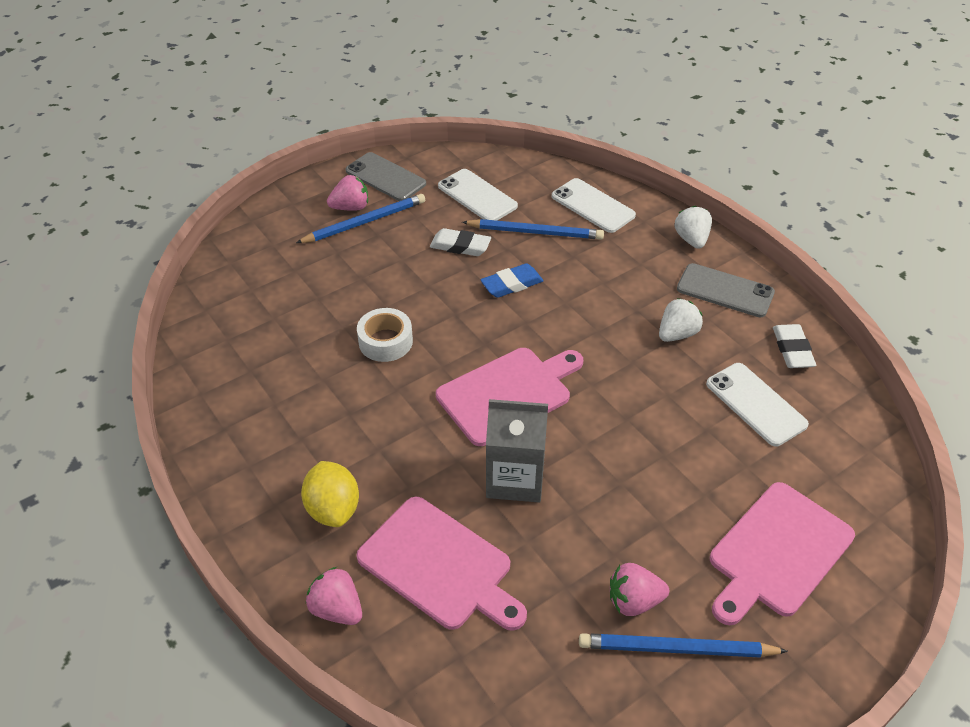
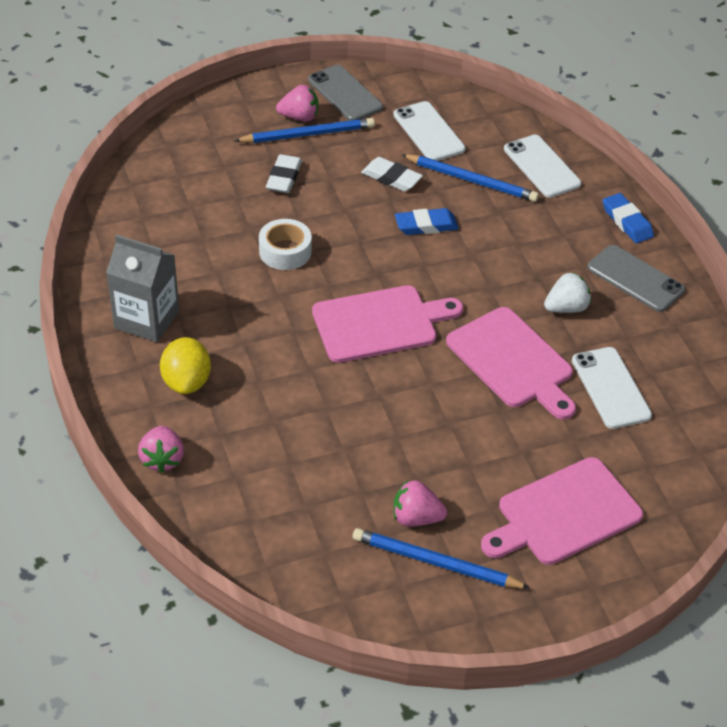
camera: 15 degrees right, 0 degrees up
pink strawberry [306,567,362,625] -> pink strawberry turned 150 degrees counterclockwise [138,426,184,473]
pink cutting board [356,497,527,631] -> pink cutting board moved to [446,307,576,420]
grey carton [486,399,548,503] -> grey carton moved to [106,234,179,342]
white strawberry [675,206,712,249] -> blue eraser [603,193,654,243]
white eraser [773,324,816,368] -> white eraser moved to [266,154,302,193]

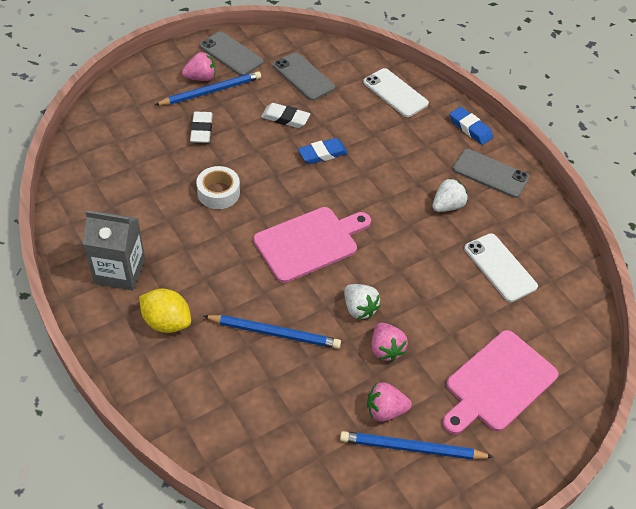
camera: 15 degrees left, 5 degrees up
pink strawberry [138,426,184,473] -> pink strawberry moved to [371,323,408,362]
yellow lemon [160,337,211,394] -> yellow lemon turned 45 degrees counterclockwise [139,289,191,333]
white phone [393,101,466,161] -> grey phone [273,52,335,101]
blue pencil [401,154,539,202] -> blue pencil moved to [203,315,341,349]
pink cutting board [446,307,576,420] -> none
none -> white strawberry [344,284,380,319]

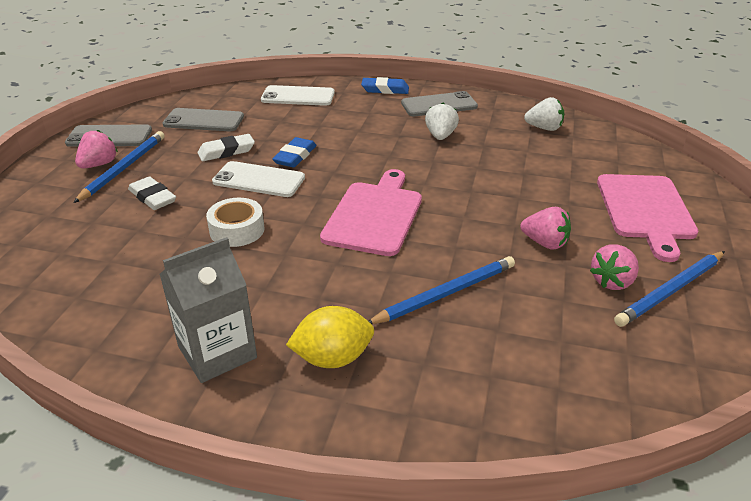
camera: 40 degrees left, 15 degrees down
white strawberry [344,284,380,319] -> white strawberry moved to [524,97,564,131]
white phone [464,233,538,302] -> white phone moved to [212,161,305,197]

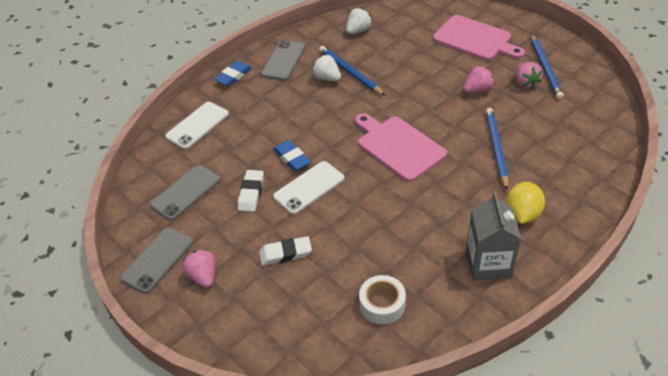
camera: 55 degrees left, 10 degrees up
blue pencil [73,131,165,203] -> blue pencil moved to [319,46,385,96]
white tape [206,198,264,247] -> white tape moved to [359,275,406,324]

